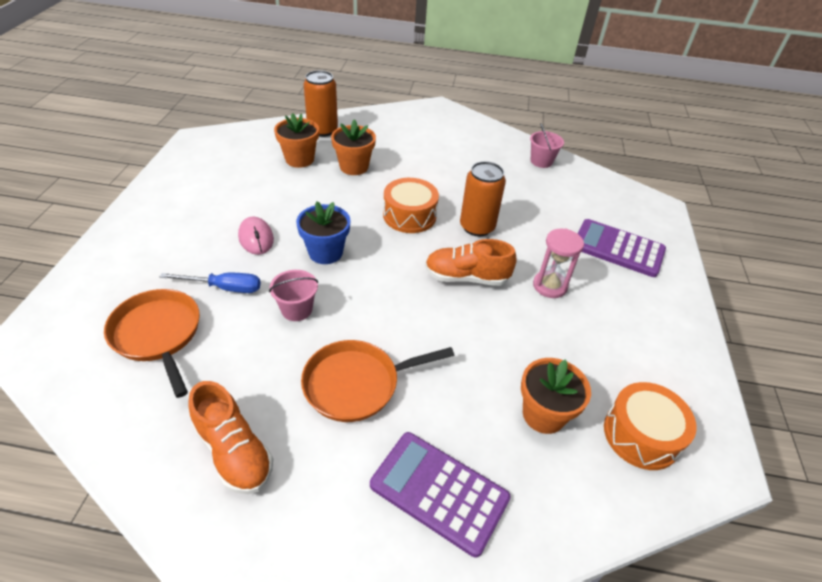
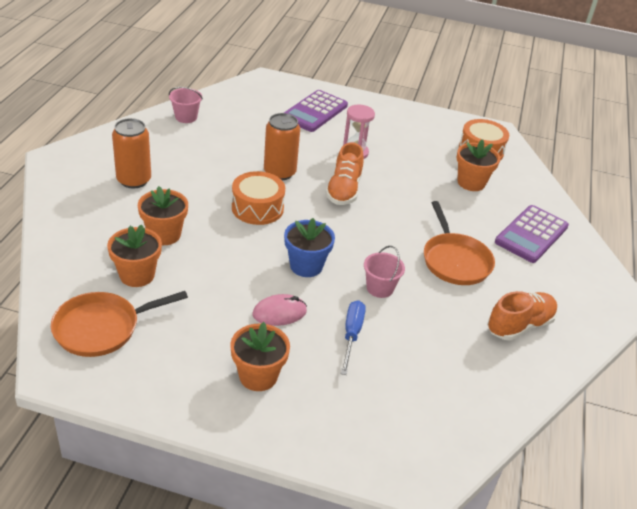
camera: 85 degrees left, 5 degrees down
orange pan [104,289,200,398] -> orange pan moved to [51,291,188,357]
orange can [304,70,338,137] -> orange can moved to [112,118,151,188]
none -> orange flower pot [230,322,290,391]

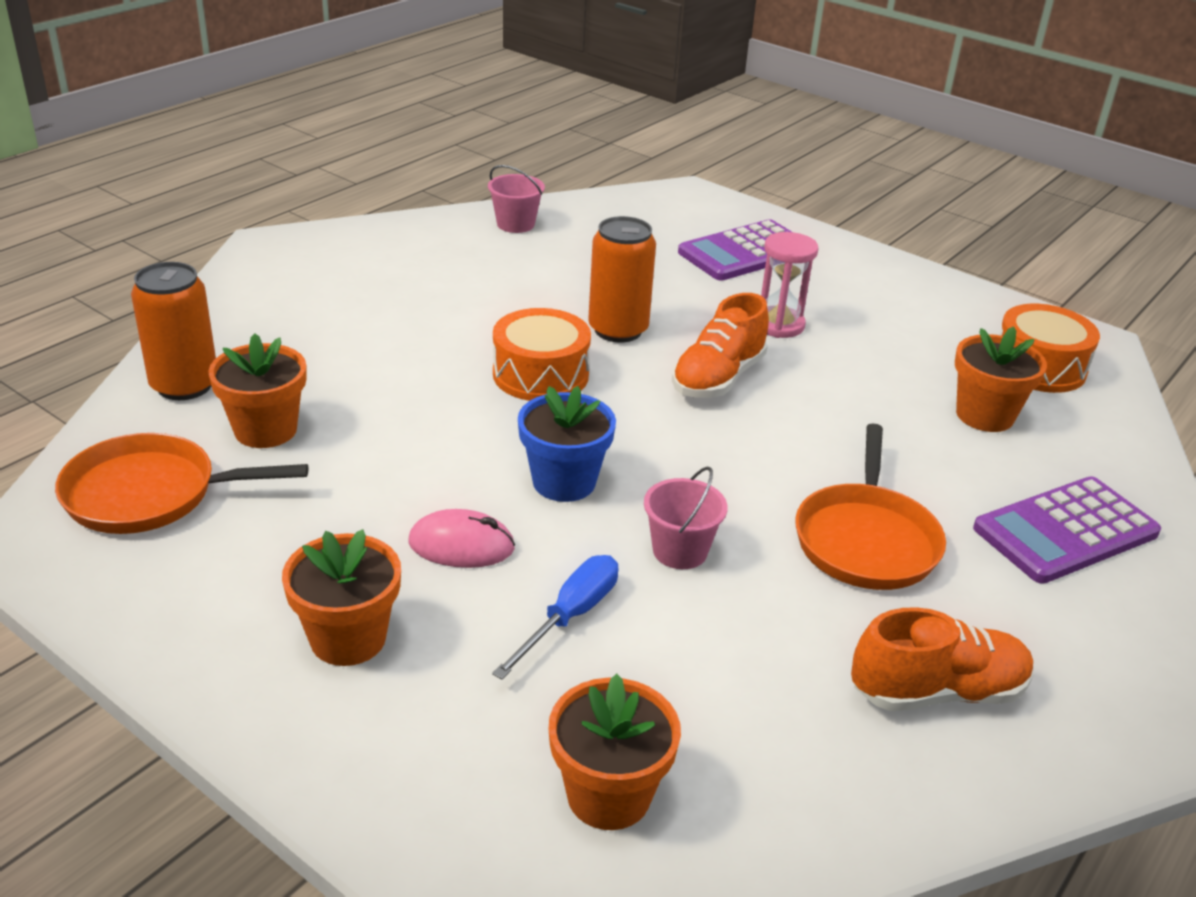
camera: 25 degrees right, 5 degrees down
orange can [112,118,151,188] -> orange can moved to [131,262,216,400]
orange flower pot [138,186,188,245] -> orange flower pot moved to [549,674,681,830]

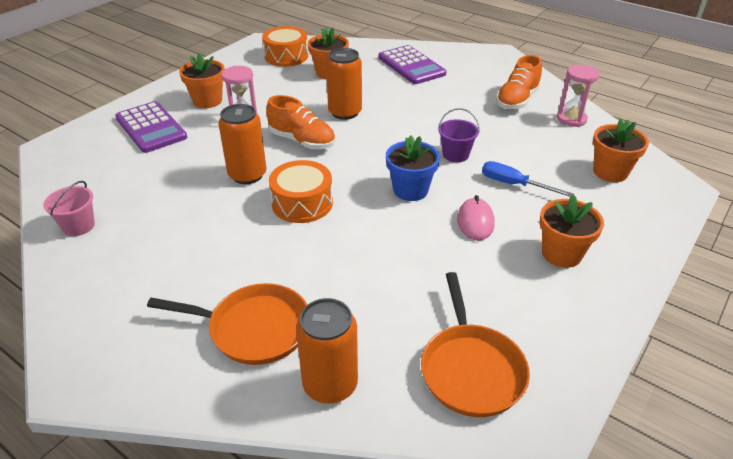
camera: 90 degrees left, 5 degrees up
orange flower pot [208,333,306,448] -> orange flower pot moved to [179,52,225,108]
pink bucket [644,467,728,569] -> purple bucket [438,108,480,162]
orange pan [795,424,946,590] -> orange pan moved to [147,283,307,365]
orange shoe [851,607,1034,711] -> orange shoe turned 135 degrees counterclockwise [496,55,542,110]
none -> orange can [326,48,362,120]
none -> pink hourglass [557,65,599,127]

